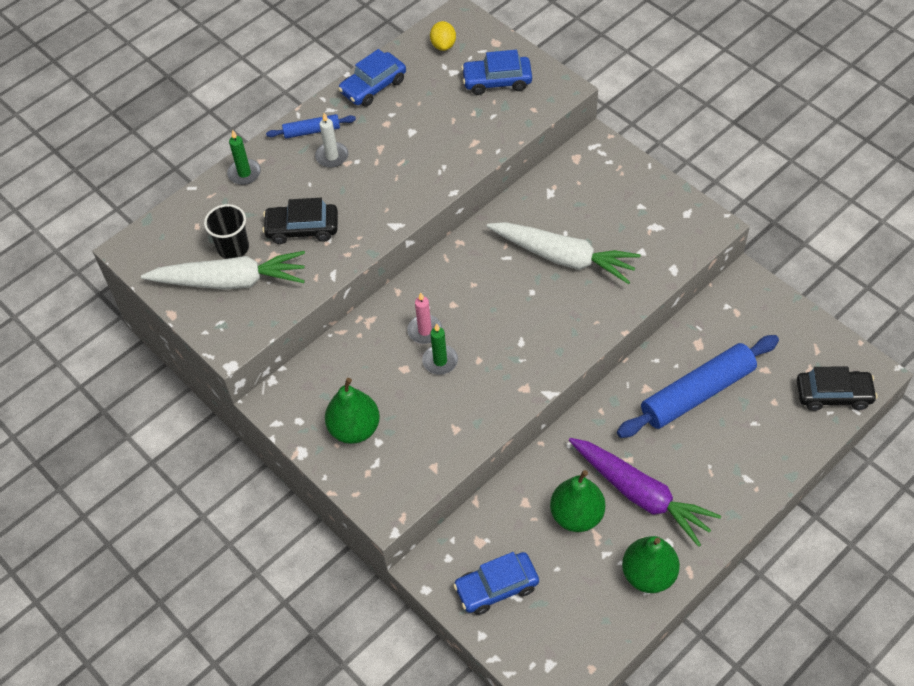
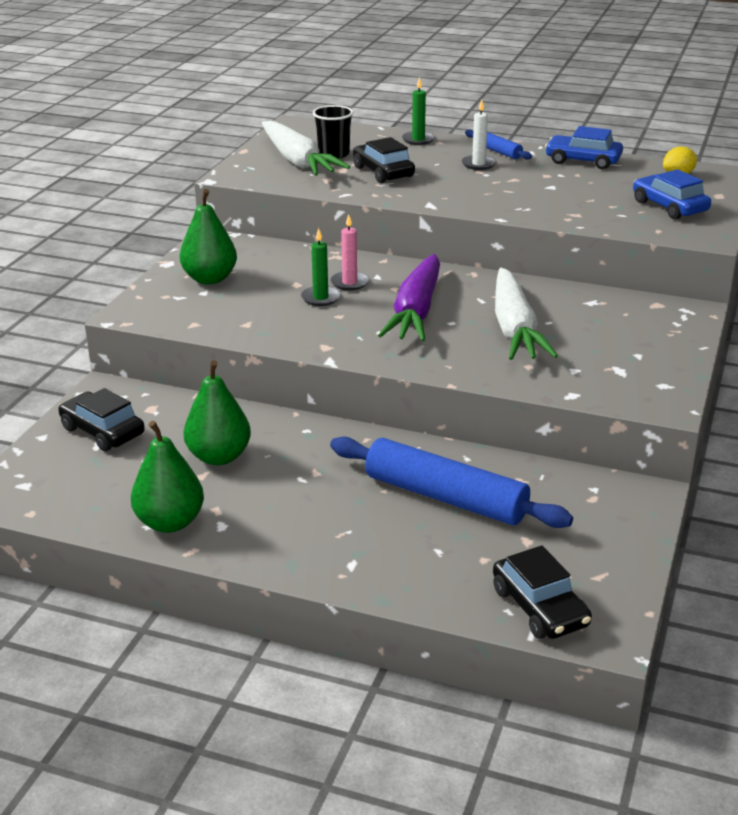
camera: 60 degrees right, 25 degrees down
blue car [453,552,539,615] -> black car [58,388,145,451]
purple carrot [569,438,721,547] -> purple carrot moved to [378,254,440,341]

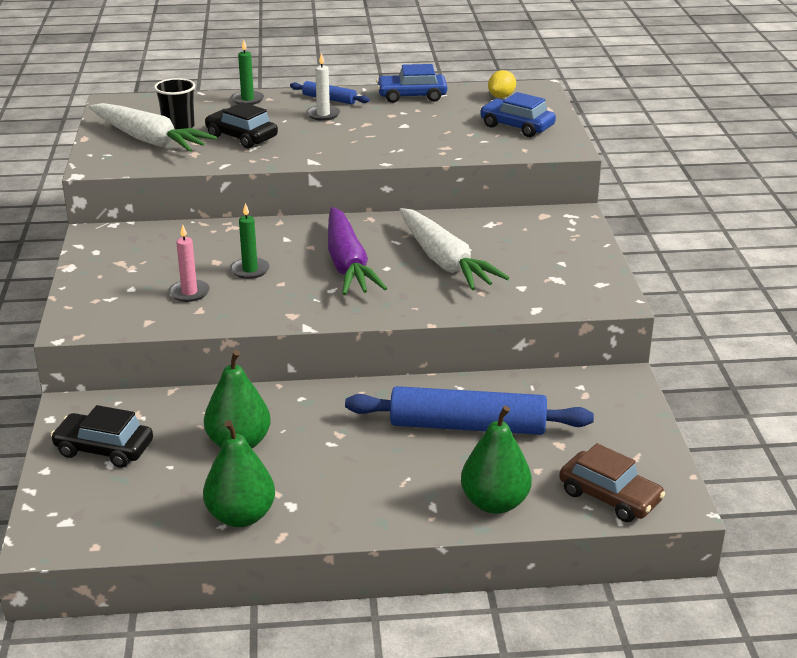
camera: 25 degrees left, 0 degrees up
green pear [179,189,237,284] -> green pear moved to [461,406,532,514]
pink candle [330,214,369,291] -> pink candle moved to [169,224,210,302]
black car [493,546,592,639] -> brown car [559,443,665,522]

